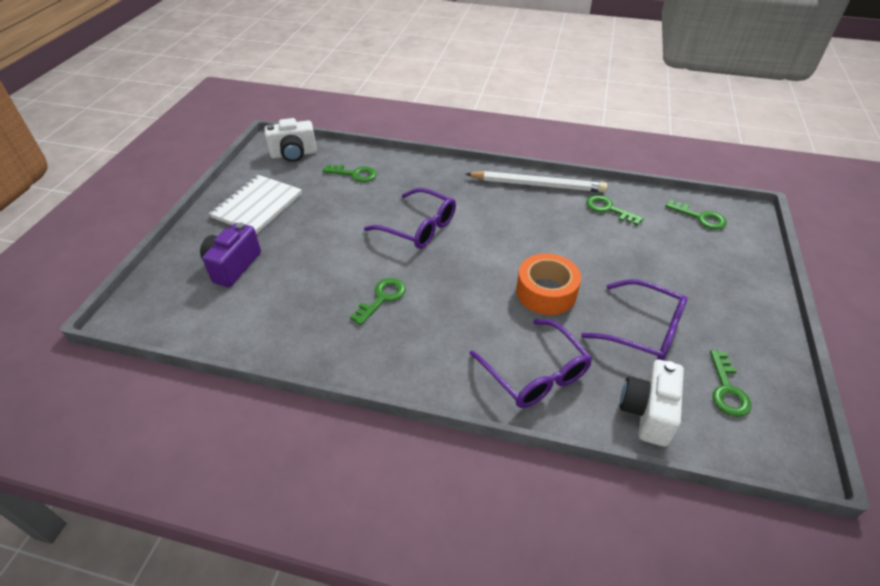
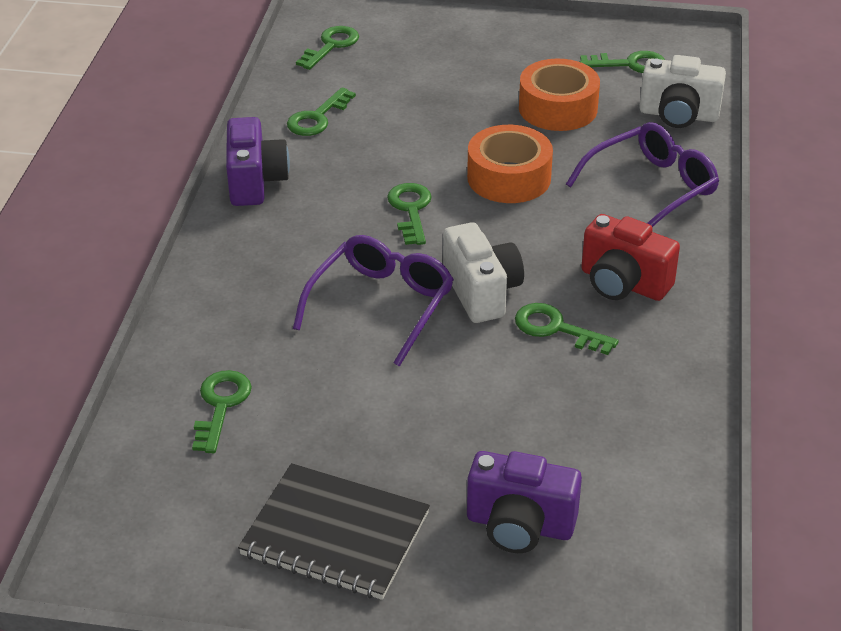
camera: 95 degrees left, 5 degrees down
white notebook [209,175,302,234] -> black notebook [238,463,430,600]
white camera [265,118,317,162] -> white camera moved to [443,222,524,323]
white pencil [466,171,607,192] -> purple camera [226,117,290,206]
purple glasses [581,279,688,360] -> orange tape [519,59,600,131]
none -> green key [387,183,432,245]
none -> red camera [581,214,680,301]

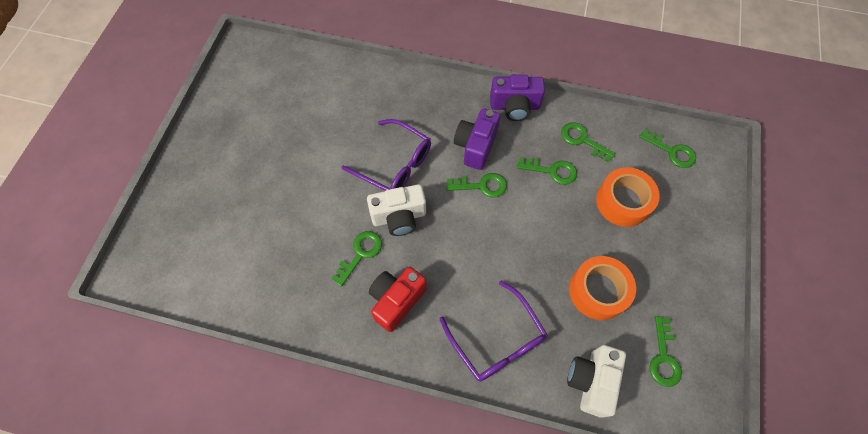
camera: 95 degrees right, 25 degrees up
green key [192,370,252,453] -> green key moved to [517,157,577,185]
black notebook [238,463,430,600] -> none
orange tape [467,125,553,203] -> orange tape moved to [596,167,660,227]
purple camera [467,451,582,553] -> purple camera moved to [454,108,500,170]

